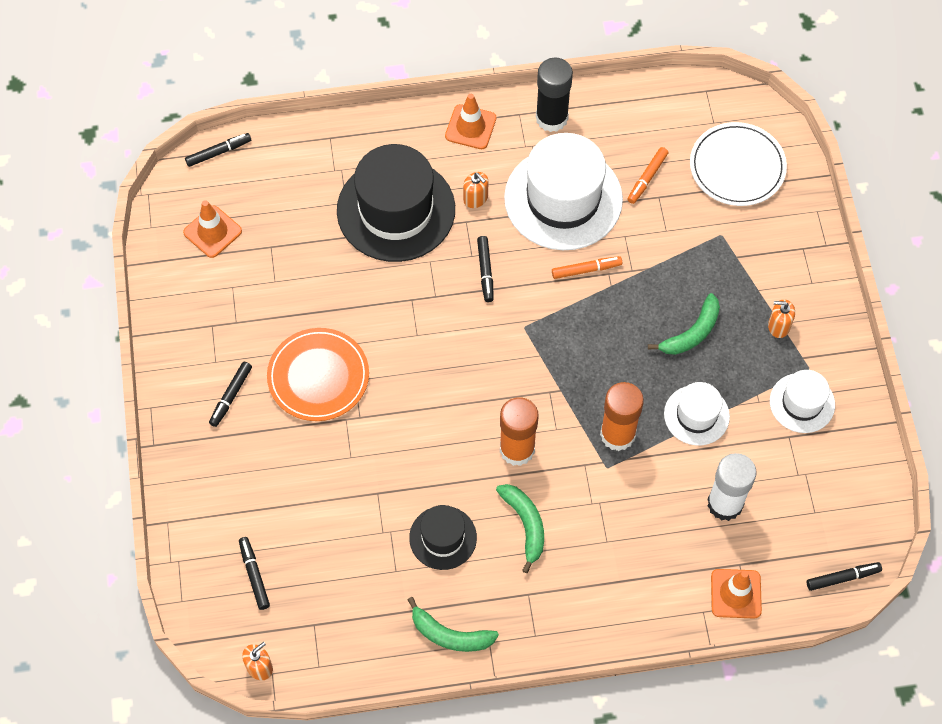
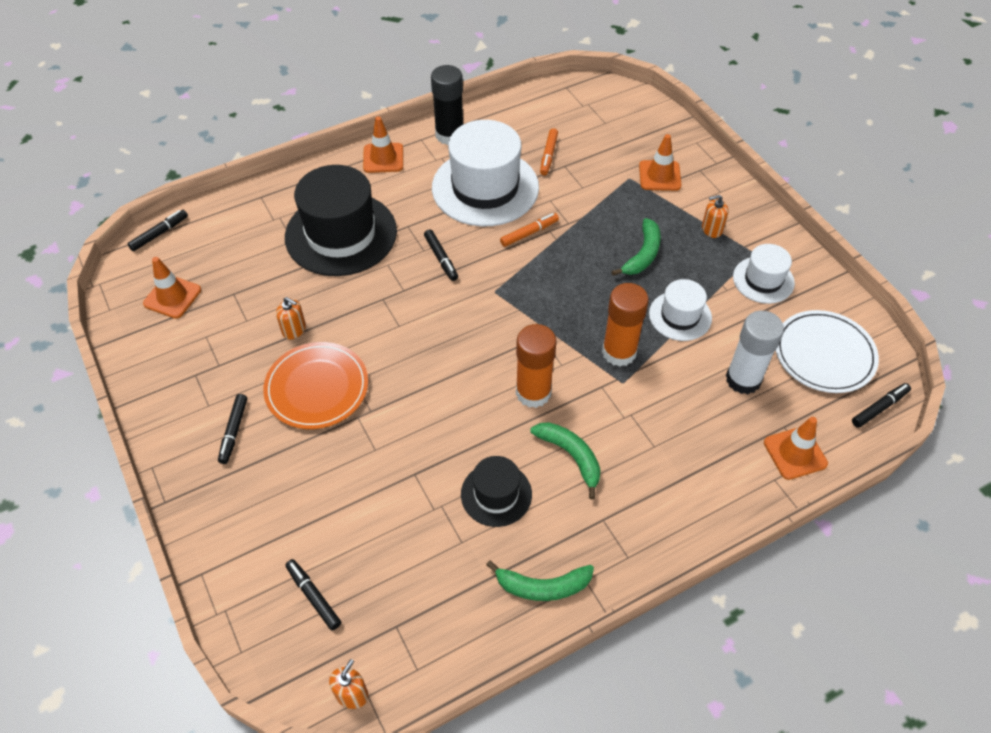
camera: 20 degrees left, 10 degrees down
orange soap dispenser [463,172,488,208] -> orange soap dispenser moved to [276,297,306,339]
white plate [690,122,787,206] -> white plate moved to [775,310,879,393]
none -> orange traffic cone [639,134,681,191]

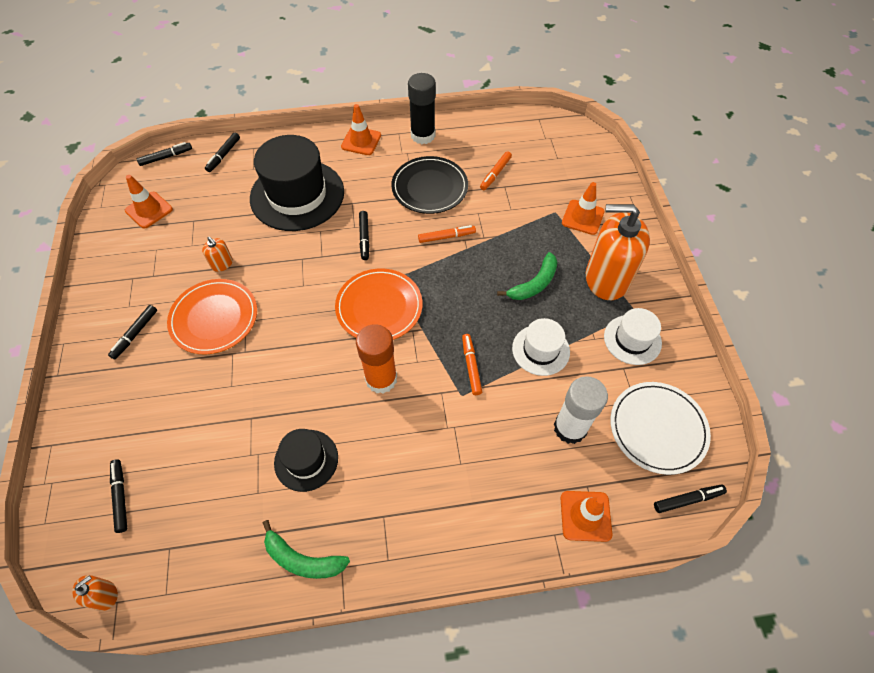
camera: 20 degrees right, 5 degrees up
white hat [432,120,539,226] -> black plate [391,156,468,214]
green banana [530,422,600,500] -> none
orange glue stick [602,283,649,367] -> orange marker [462,334,482,395]
orange soap dispenser [702,195,729,238] -> orange soap dispenser [586,204,650,300], size x2.40
none -> black marker [205,132,240,172]
none -> orange plate [335,268,423,340]

